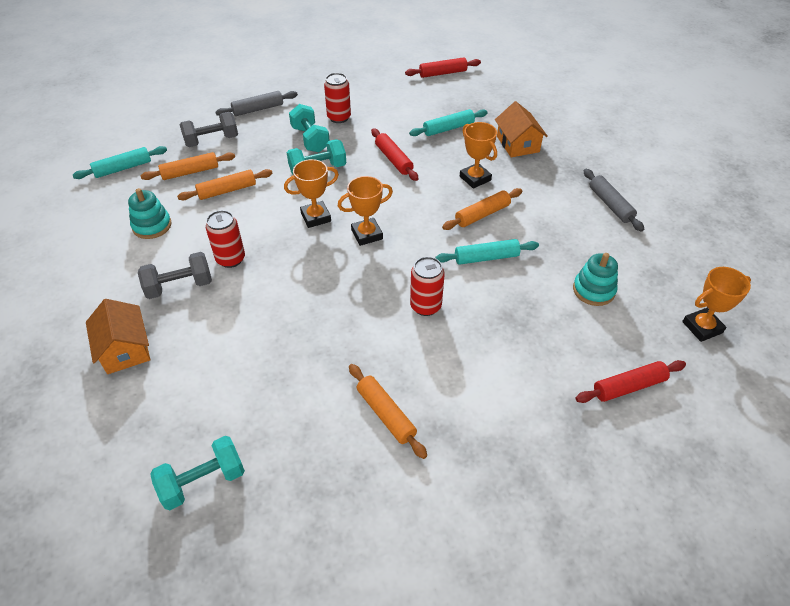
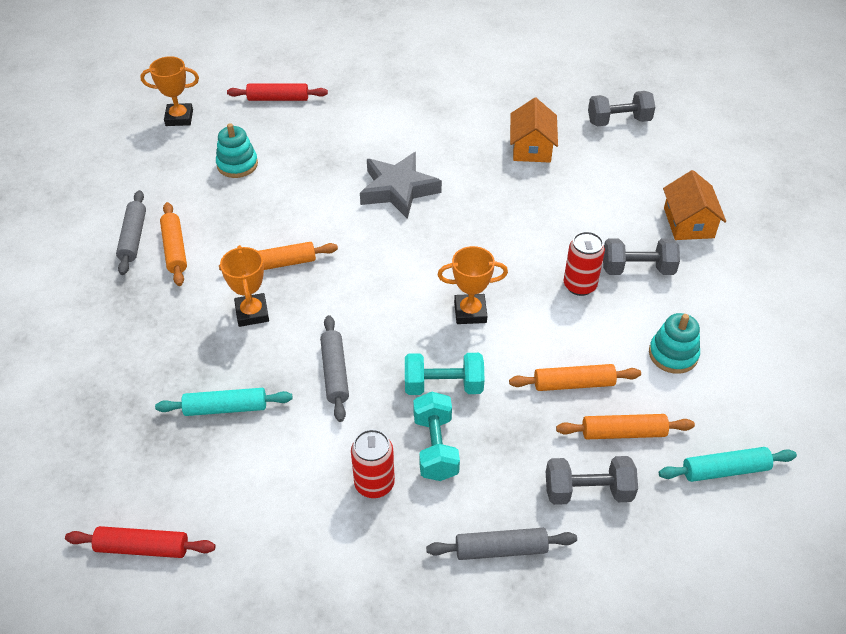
camera: 160 degrees left, 0 degrees up
turquoise dumbbell [150,436,245,510] -> grey dumbbell [588,91,655,126]
orange trophy [338,176,393,246] -> none
orange rolling pin [349,364,427,459] -> orange rolling pin moved to [160,202,187,286]
red rolling pin [371,128,418,181] -> grey rolling pin [320,315,349,422]
red can [410,257,445,316] -> grey star [360,152,442,219]
turquoise rolling pin [435,239,539,265] -> none
orange house [495,101,548,157] -> orange house moved to [510,98,558,163]

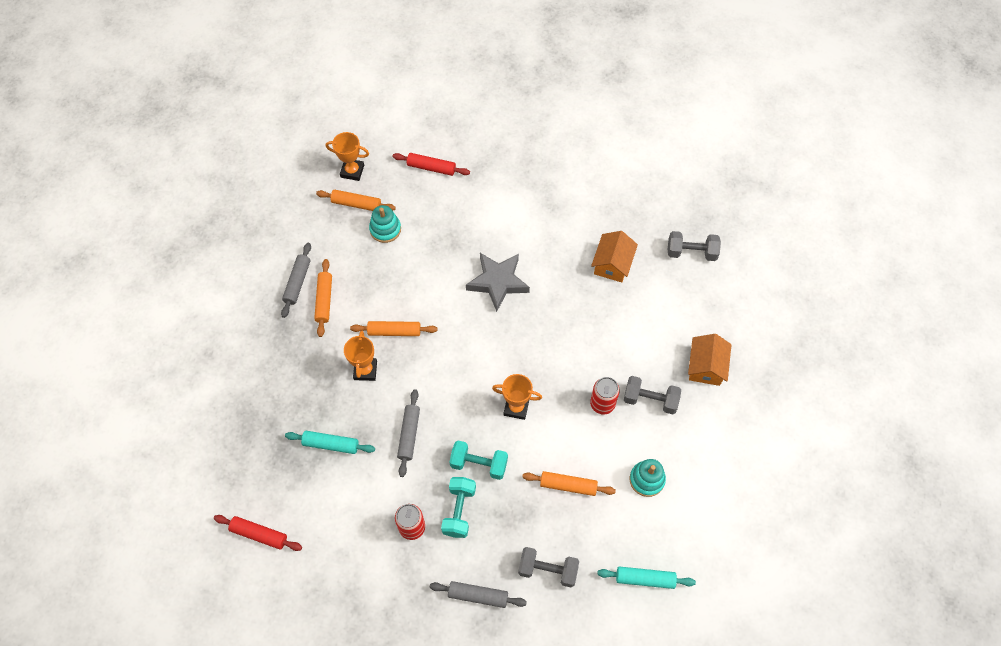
camera: 15 degrees right, 15 degrees up
orange rolling pin [556,414,695,439] -> orange rolling pin moved to [316,190,396,211]

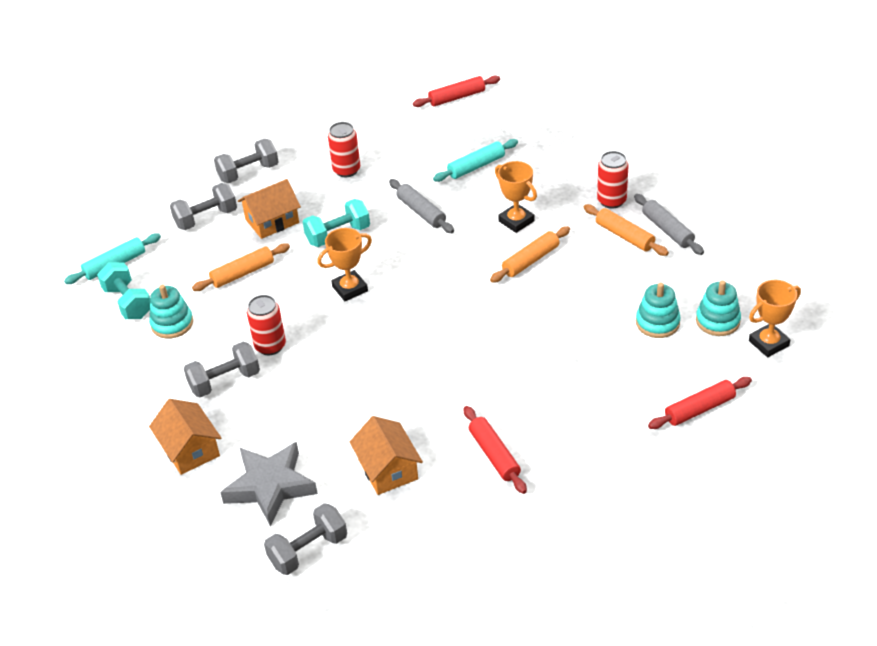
camera: 140 degrees right, 20 degrees down
orange rolling pin [316,190,396,211] -> turquoise stacking toy [696,280,741,336]
grey rolling pin [429,581,527,608] -> grey dumbbell [214,139,279,183]
turquoise dumbbell [441,477,476,538] -> turquoise dumbbell moved to [97,262,151,319]
grey star [466,253,530,312] -> grey star moved to [220,442,318,526]
none -> orange house [238,179,301,239]
none -> red rolling pin [464,406,527,494]
none -> red can [597,151,628,209]

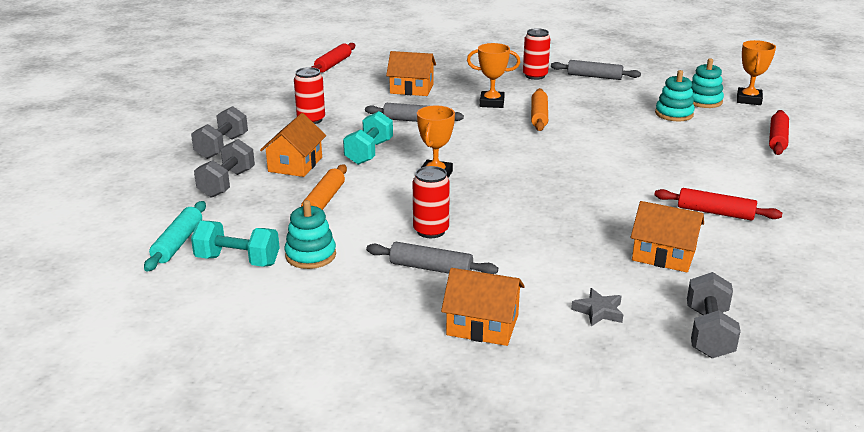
camera: 45 degrees left, 15 degrees down
grey dumbbell [184,342,260,397] -> grey rolling pin [366,242,498,274]
grey star [220,442,318,526] -> grey star [571,288,623,326], size x0.48
turquoise rolling pin [433,139,518,182] -> orange house [386,51,436,96]
orange rolling pin [584,204,669,256] -> none

